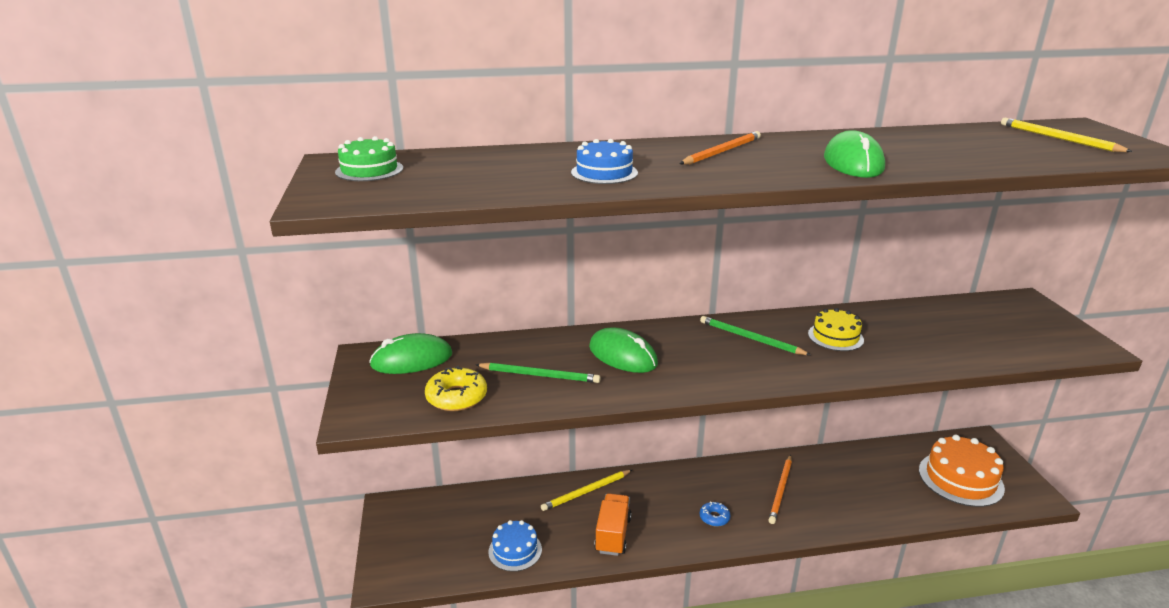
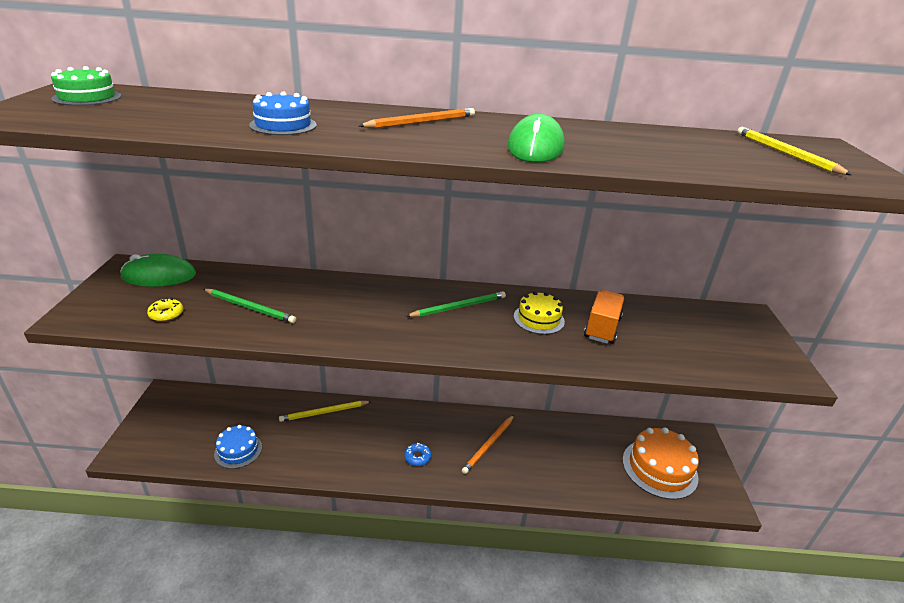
camera: 10 degrees right, 5 degrees up
yellow donut [425,366,487,411] -> yellow donut [147,298,183,322], size x0.60
green mouse [589,328,658,373] -> none
orange truck [594,493,632,556] -> orange truck moved to [584,290,624,344]
green pencil [700,316,811,355] -> green pencil turned 105 degrees clockwise [406,291,506,317]

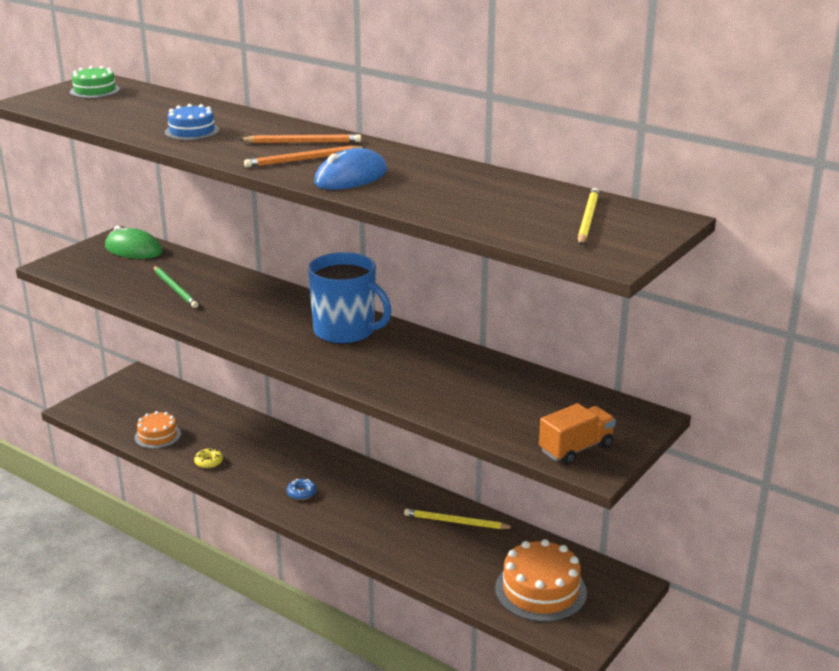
camera: 35 degrees right, 5 degrees down
yellow donut [147,298,183,322] -> yellow donut moved to [194,448,223,469]
blue cake [214,425,262,469] -> orange cake [135,411,181,449]
yellow pencil [279,401,372,422] -> yellow pencil moved to [404,509,514,529]
green pencil [406,291,506,317] -> blue mug [308,252,392,344]
orange pencil [462,415,514,474] -> orange pencil moved to [244,145,366,167]
green mouse [507,114,564,163] -> blue mouse [314,148,387,190]
yellow cake [514,291,565,334] -> none
orange truck [584,290,624,344] -> orange truck moved to [539,403,616,465]

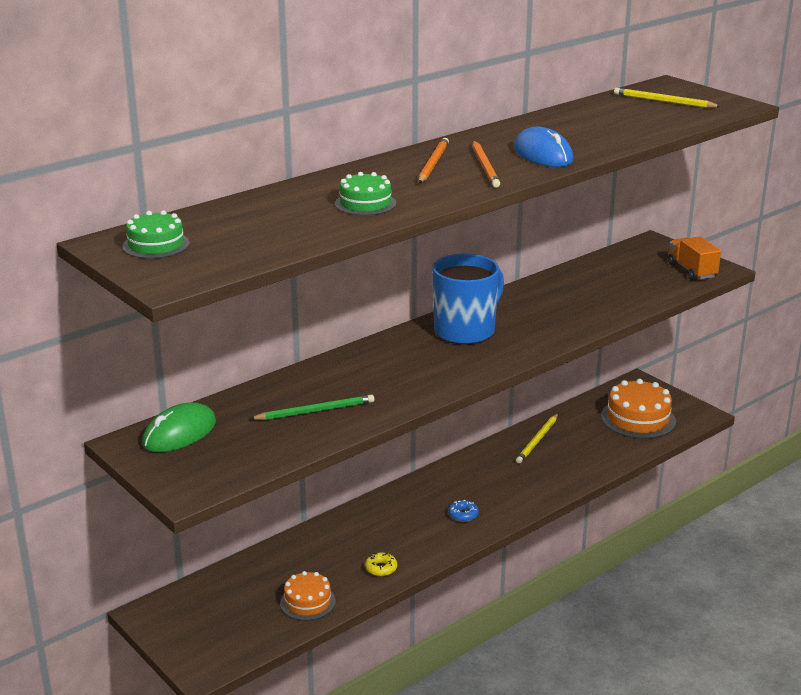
camera: 75 degrees left, 0 degrees up
blue cake [165,104,219,140] -> green cake [335,172,396,216]

